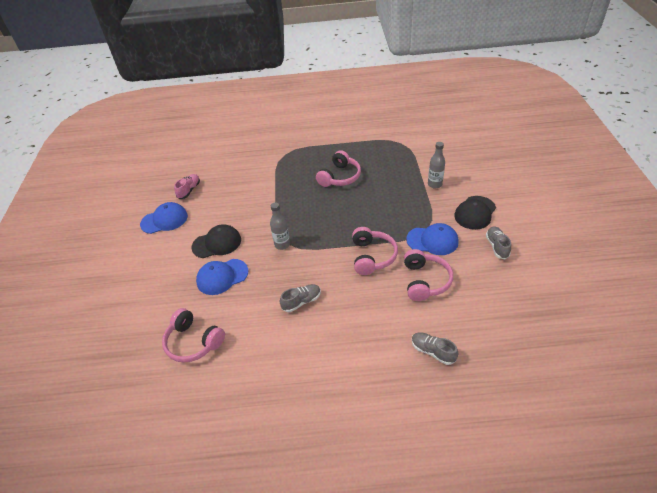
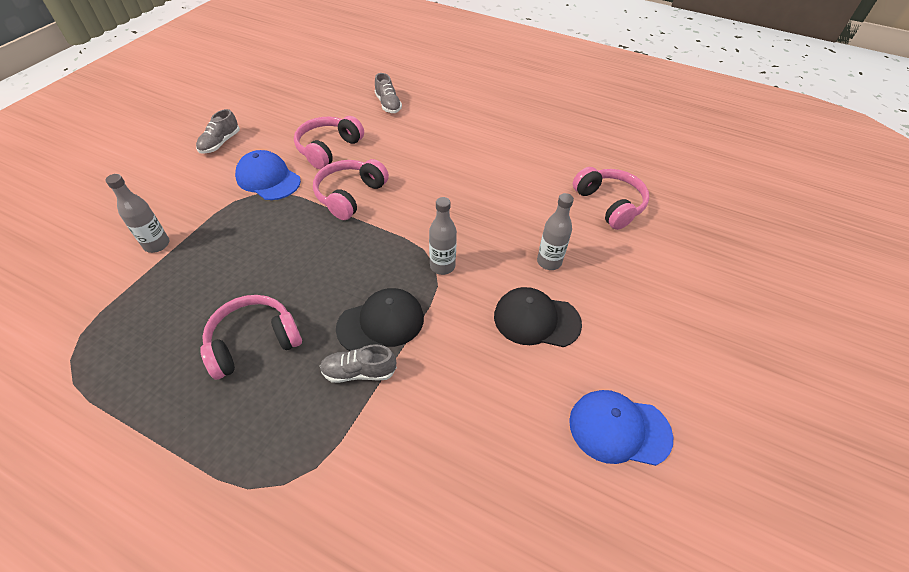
camera: 155 degrees left, 5 degrees up
pink shoe [174,174,200,199] -> none
blue cap [196,259,248,295] -> grey bottle [537,193,574,270]
grey shoe [280,284,321,312] -> grey shoe moved to [320,344,397,383]
black cap [454,196,496,230] -> black cap moved to [336,288,424,351]

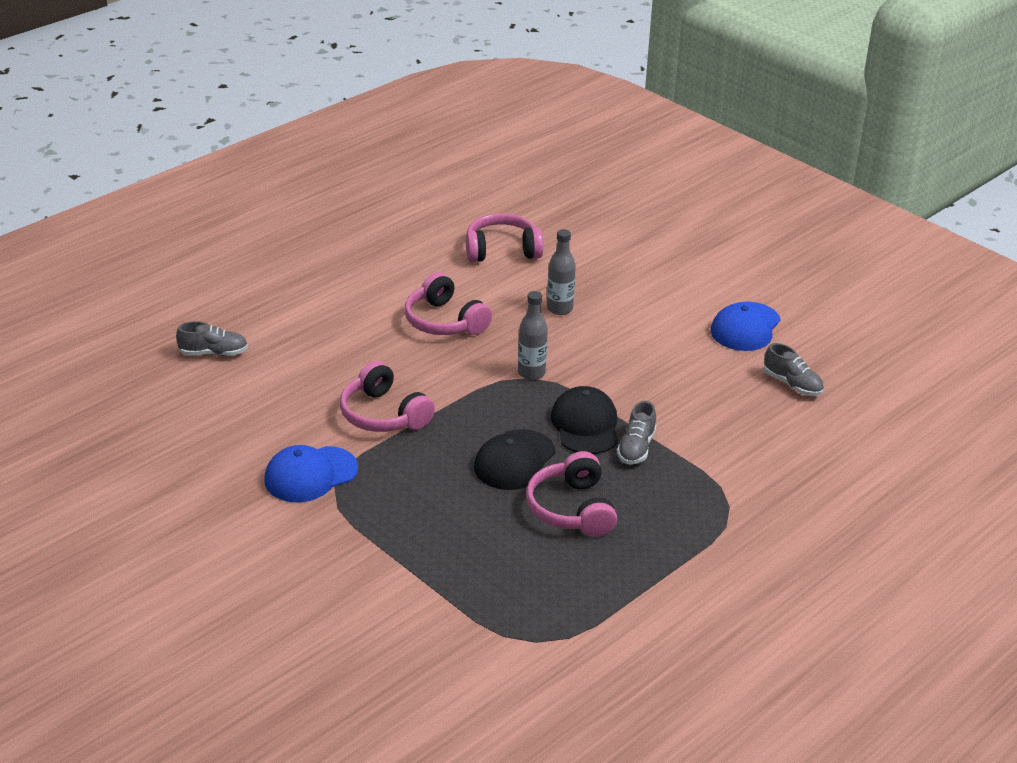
camera: 70 degrees left, 15 degrees down
grey bottle [105,174,169,253] -> none
grey shoe [196,109,240,154] -> grey shoe moved to [764,343,824,396]
pink headphones [294,116,364,169] -> pink headphones moved to [404,272,492,335]
black cap [494,287,582,347] -> black cap moved to [474,429,556,490]

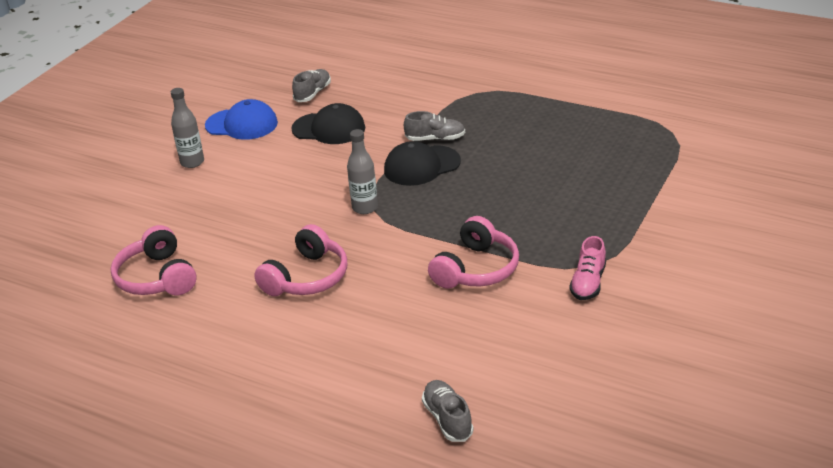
camera: 105 degrees left, 0 degrees up
blue cap [264,445,358,502] -> pink shoe [569,236,606,300]
black cap [474,429,556,490] -> black cap moved to [291,103,365,144]
pink headphones [526,451,617,537] -> none
grey bottle [547,229,576,315] -> grey bottle moved to [171,88,204,168]

